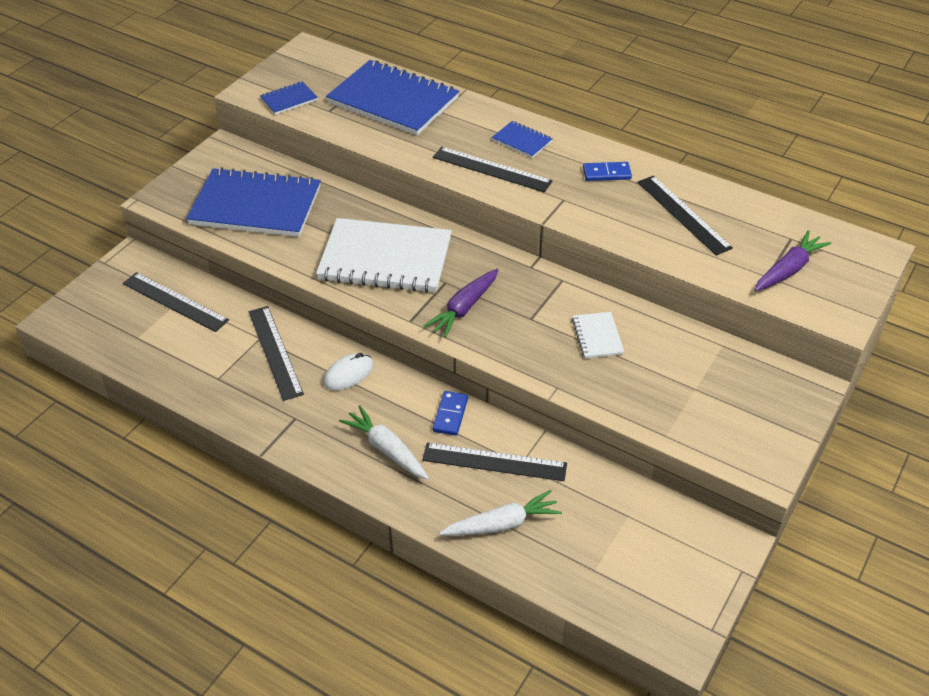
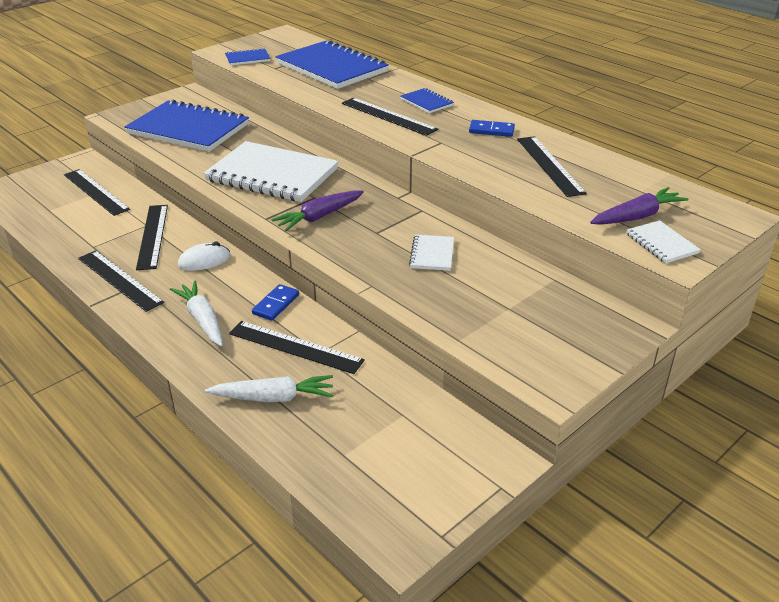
camera: 15 degrees right, 10 degrees down
none -> black ruler [78,250,164,312]
none -> white notebook [626,220,701,263]

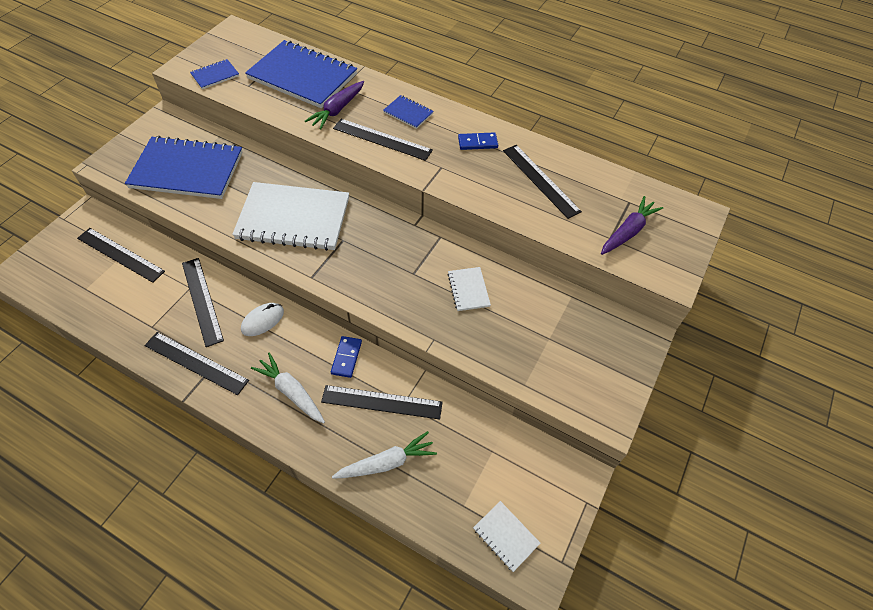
camera: 20 degrees left, 20 degrees up
purple carrot [271,191,364,231] -> purple carrot moved to [305,81,364,130]
white notebook [626,220,701,263] -> white notebook moved to [473,501,541,572]

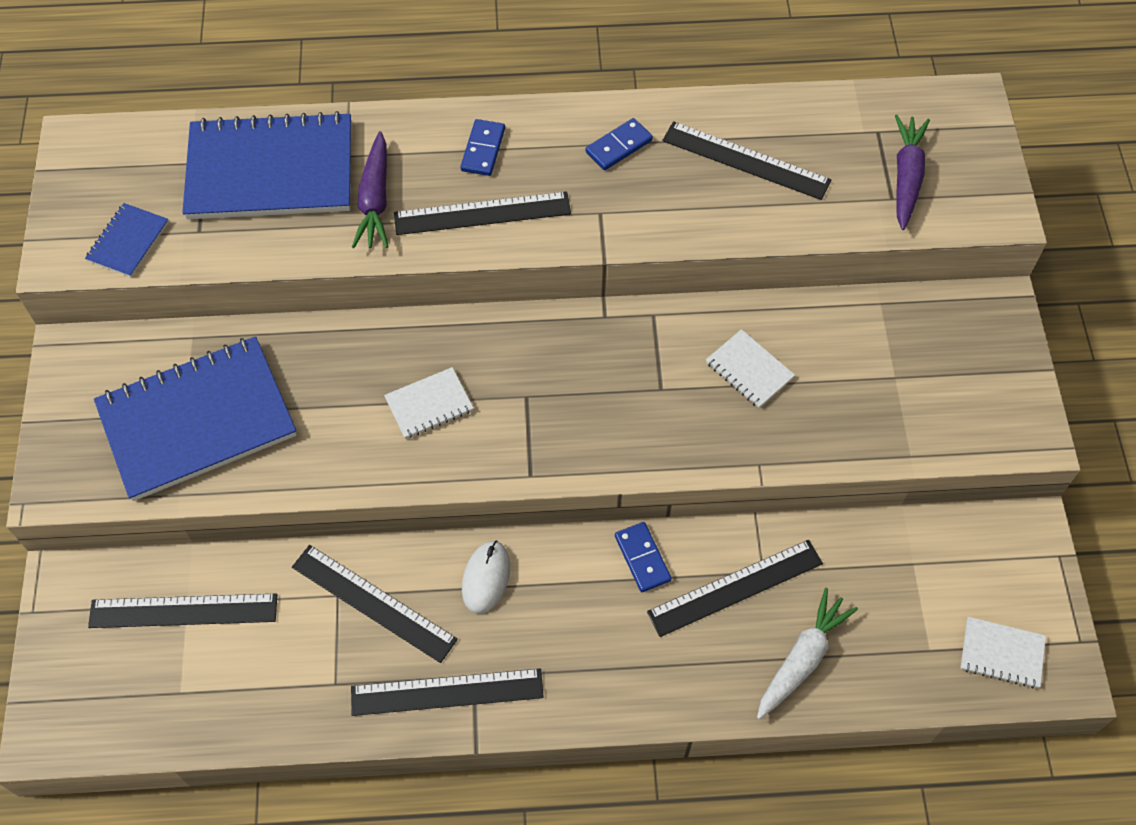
camera: 30 degrees left, 5 degrees up
white notebook [232,182,349,251] -> white notebook [384,367,474,439], size x0.44
white carrot [251,353,325,424] -> none
blue notebook [383,95,434,129] -> blue domino [460,119,505,176]

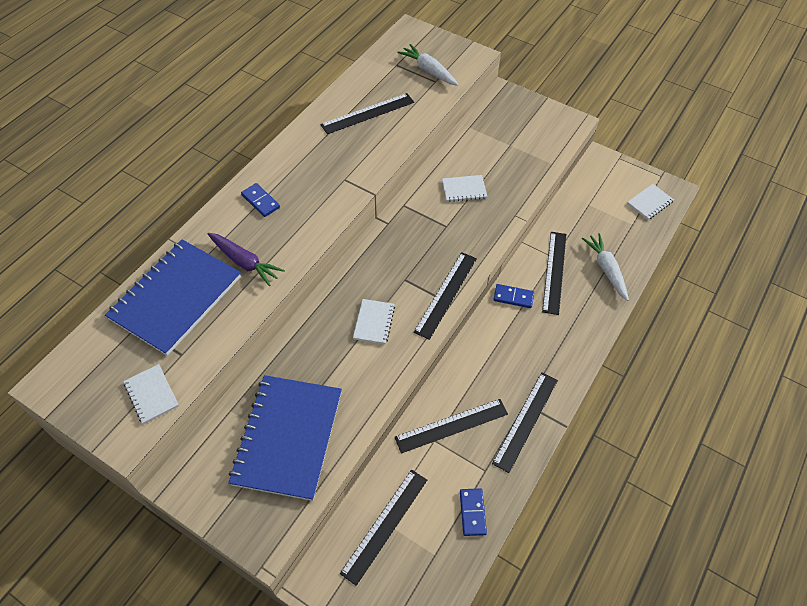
camera: 55 degrees left, 5 degrees down
blue notebook [85,203,169,277] -> white notebook [123,364,179,424]
black ruler [394,191,571,235] -> black ruler moved to [414,252,477,340]
white mouse [462,541,510,614] -> none
blue domino [586,118,653,170] -> blue domino moved to [460,488,487,536]
purple carrot [895,115,930,230] -> white carrot [397,44,459,86]

